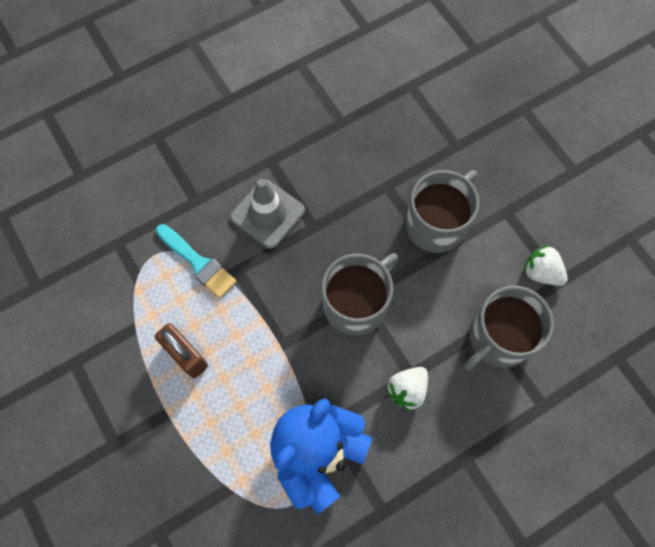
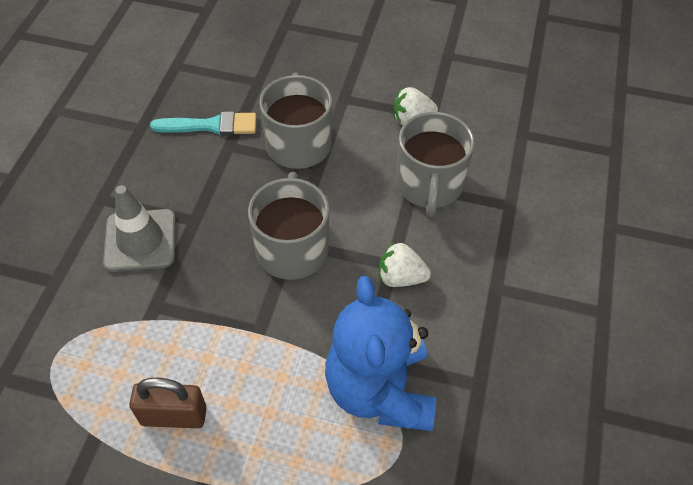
camera: 45 degrees left, 15 degrees down
turquoise brush [156,224,237,298] -> turquoise brush moved to [150,111,256,135]
white strawberry [386,367,428,411] -> white strawberry turned 105 degrees clockwise [379,242,431,287]

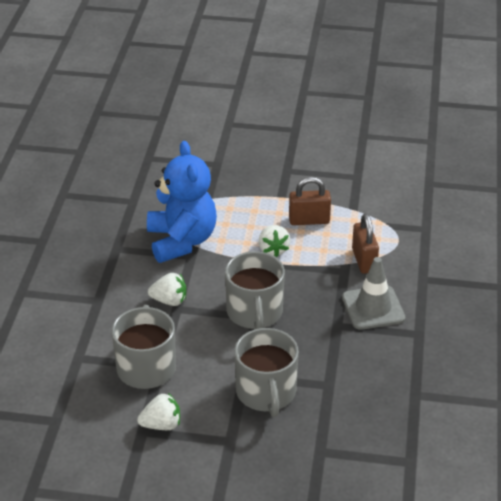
camera: 175 degrees right, 15 degrees down
turquoise brush [150,111,256,135] -> none
none -> white strawberry [259,225,290,257]
none -> brown padlock [352,214,379,274]

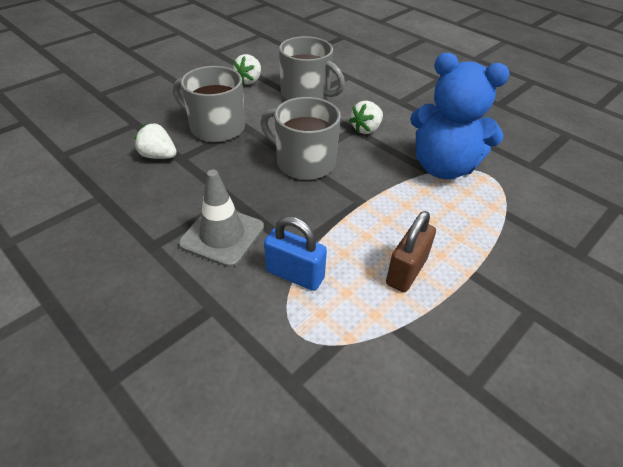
camera: 125 degrees right, 5 degrees up
white strawberry [259,225,290,257] -> white strawberry moved to [135,123,177,159]
brown padlock [352,214,379,274] -> blue padlock [264,216,327,291]

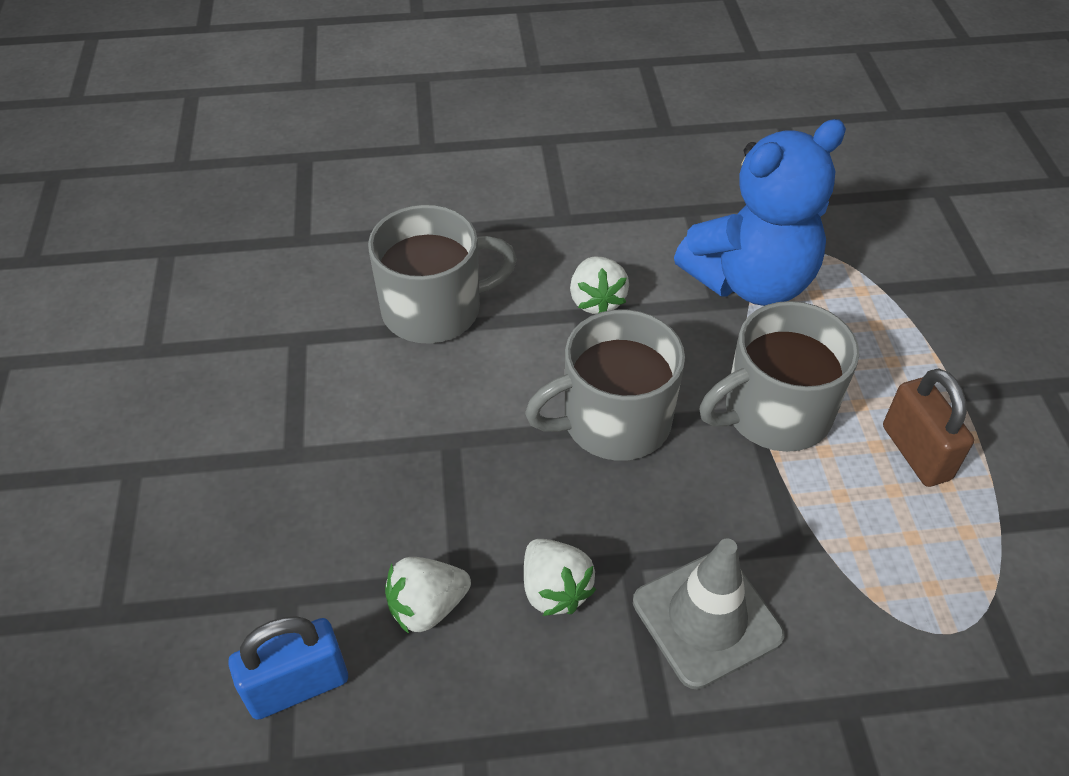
camera: 50 degrees left, 5 degrees up
grey mug [173,66,245,142] -> grey mug moved to [699,301,859,452]
white strawberry [233,54,261,85] -> white strawberry moved to [524,539,596,616]
blue padlock [264,216,327,291] -> blue padlock moved to [228,616,348,720]

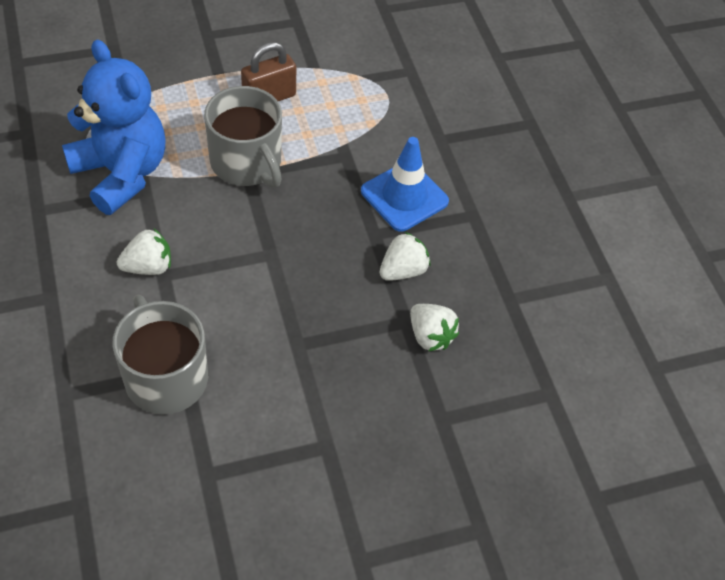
camera: 105 degrees left, 5 degrees up
blue padlock [228,616,348,720] -> none
grey mug [525,309,685,461] -> none
grey traffic cone [633,539,784,689] -> blue traffic cone [361,137,449,232]

